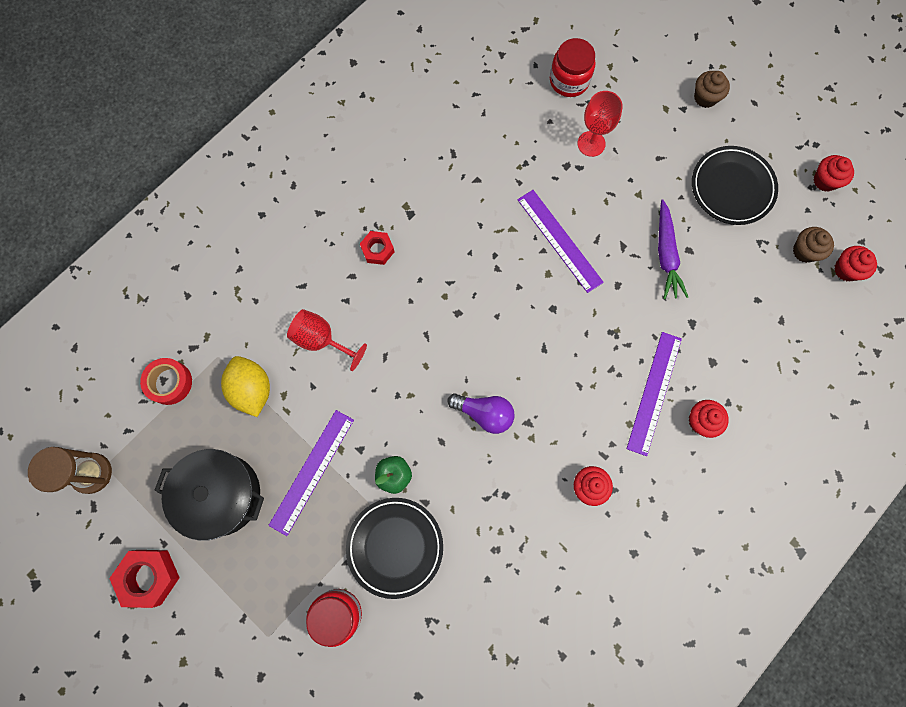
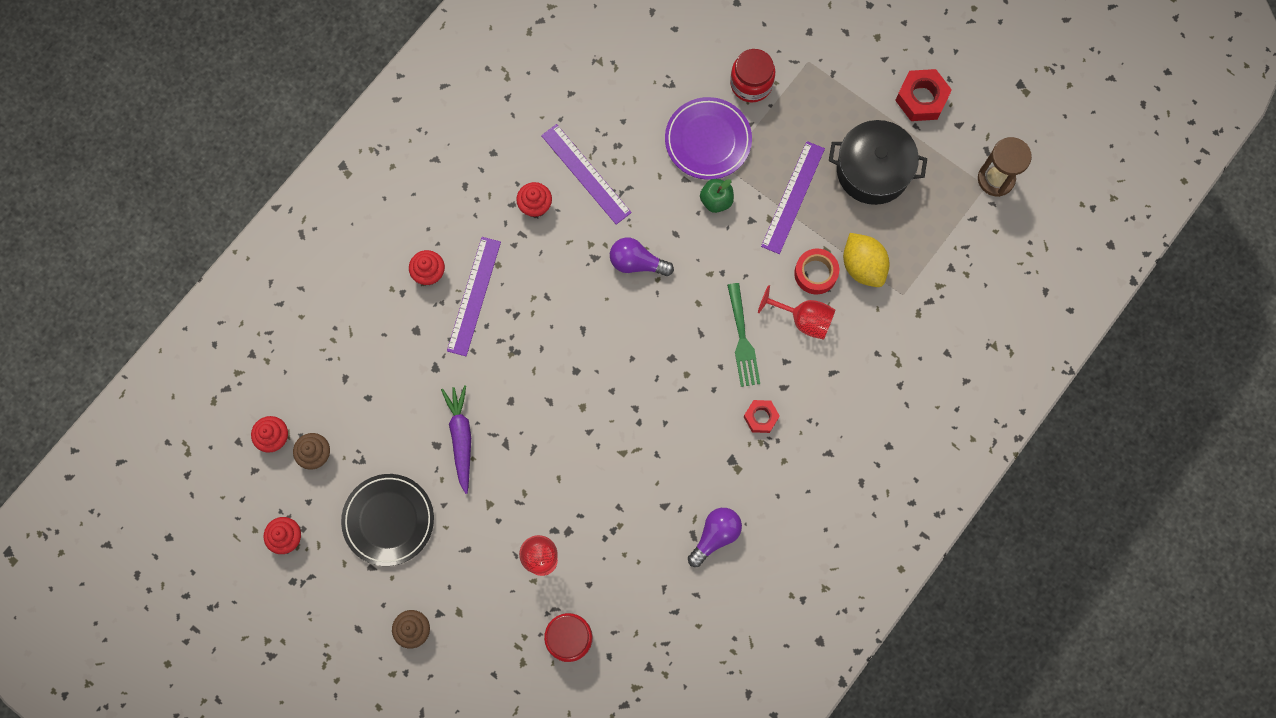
camera: 175 degrees right, 0 degrees up
red tape [140,358,192,405] -> red tape moved to [794,248,839,294]
black plate [346,498,443,599] -> purple plate [665,97,752,180]
purple ruler [517,190,604,293] -> purple ruler moved to [541,124,632,225]
none -> purple light bulb [688,508,742,567]
none -> green fork [727,283,760,387]

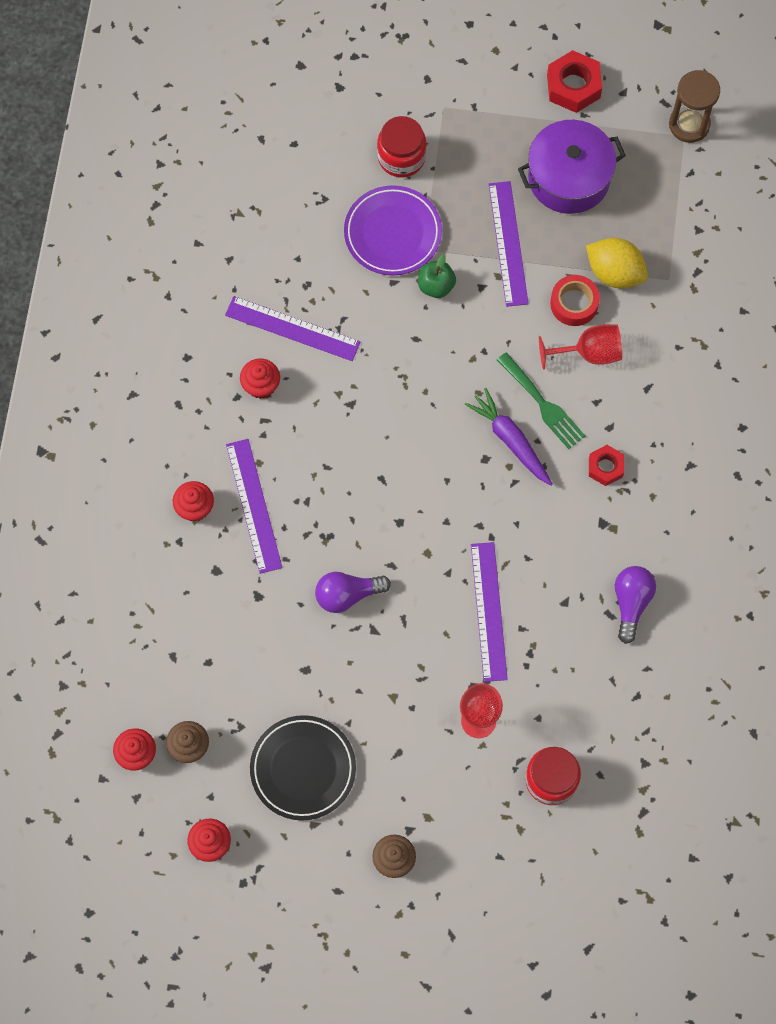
camera: 30 degrees left, 5 degrees down
purple carrot [441,385,471,494] -> purple carrot moved to [465,388,552,485]
purple light bulb [610,238,674,276] -> purple light bulb moved to [315,572,391,613]
black pot [829,120,927,205] -> purple pot [518,120,626,214]
none -> purple ruler [471,542,508,682]

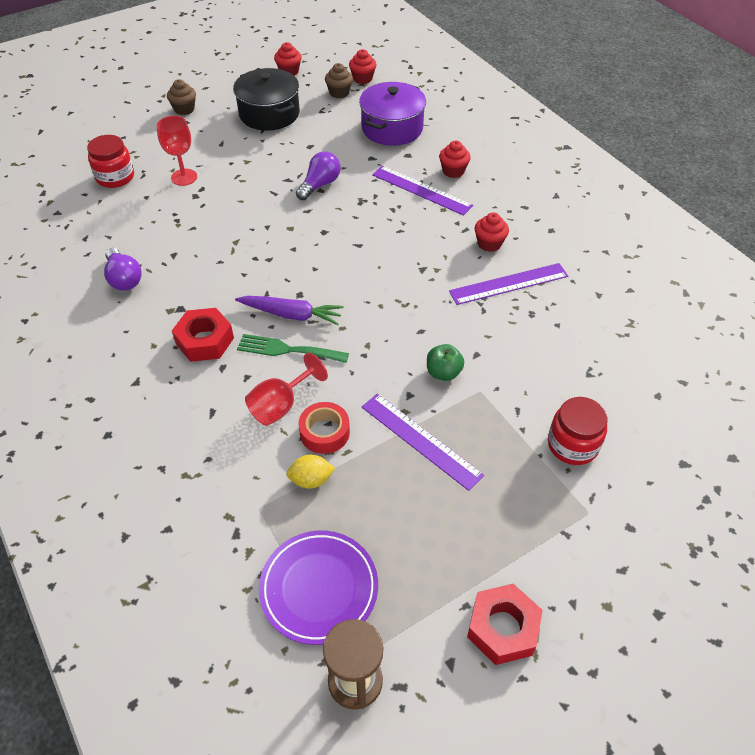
camera: 140 degrees right, 20 degrees down
black plate [250,715,356,821] -> black pot [233,68,300,131]
purple plate [344,185,442,275] -> purple plate moved to [259,530,378,645]
purple ruler [471,542,508,682] -> none
purple pot [518,120,626,214] -> purple pot moved to [359,82,426,146]
yellow lemon [586,238,648,288] -> yellow lemon [286,455,335,489], size x0.64
red nut [589,445,624,486] -> red nut [172,308,234,362], size x1.59

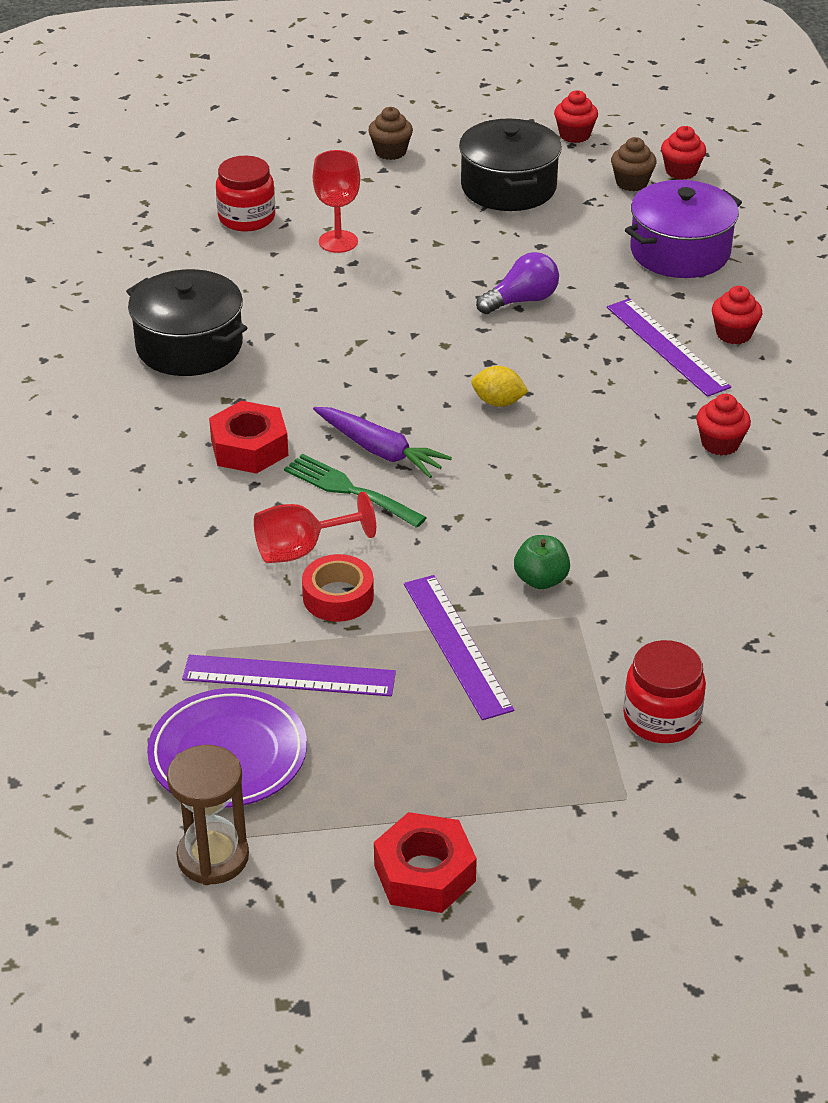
camera: 25 degrees right, 10 degrees down
purple light bulb [104,248,142,291] -> black pot [126,269,247,376]
yellow lemon [286,455,335,489] -> yellow lemon moved to [471,366,529,407]
purple ruler [449,263,568,305] -> purple ruler moved to [182,655,396,696]

